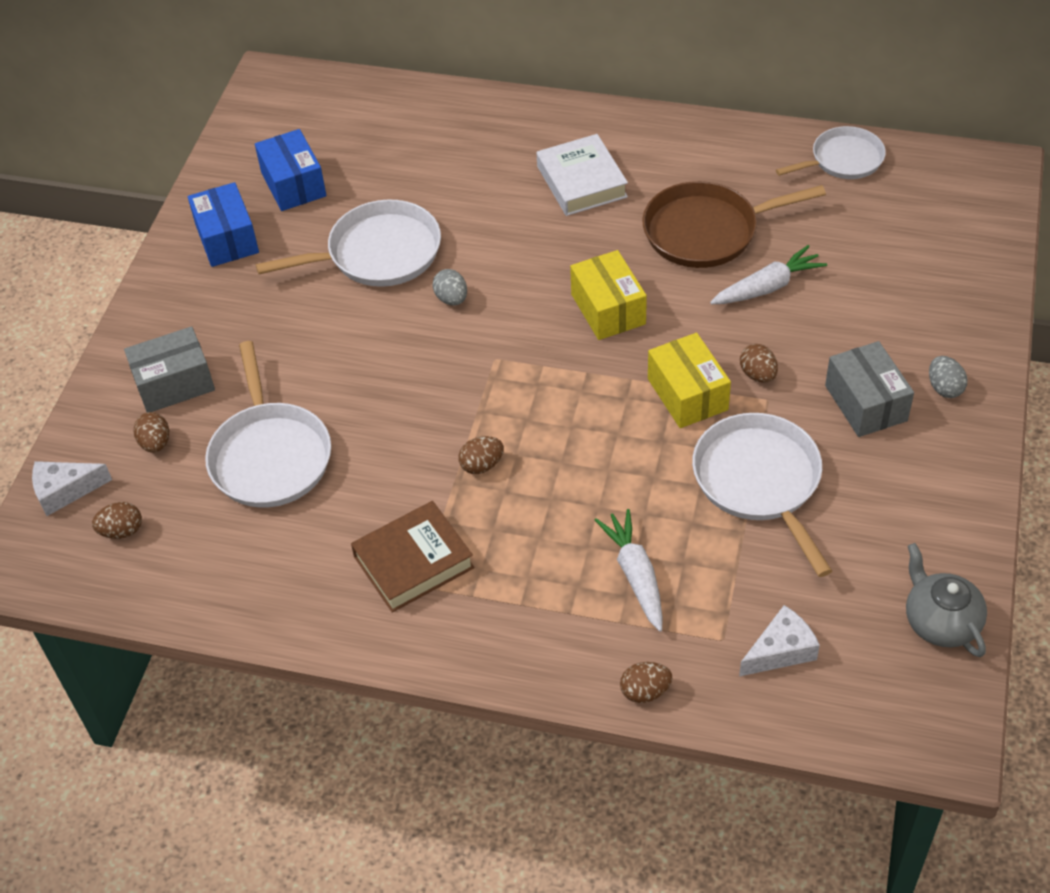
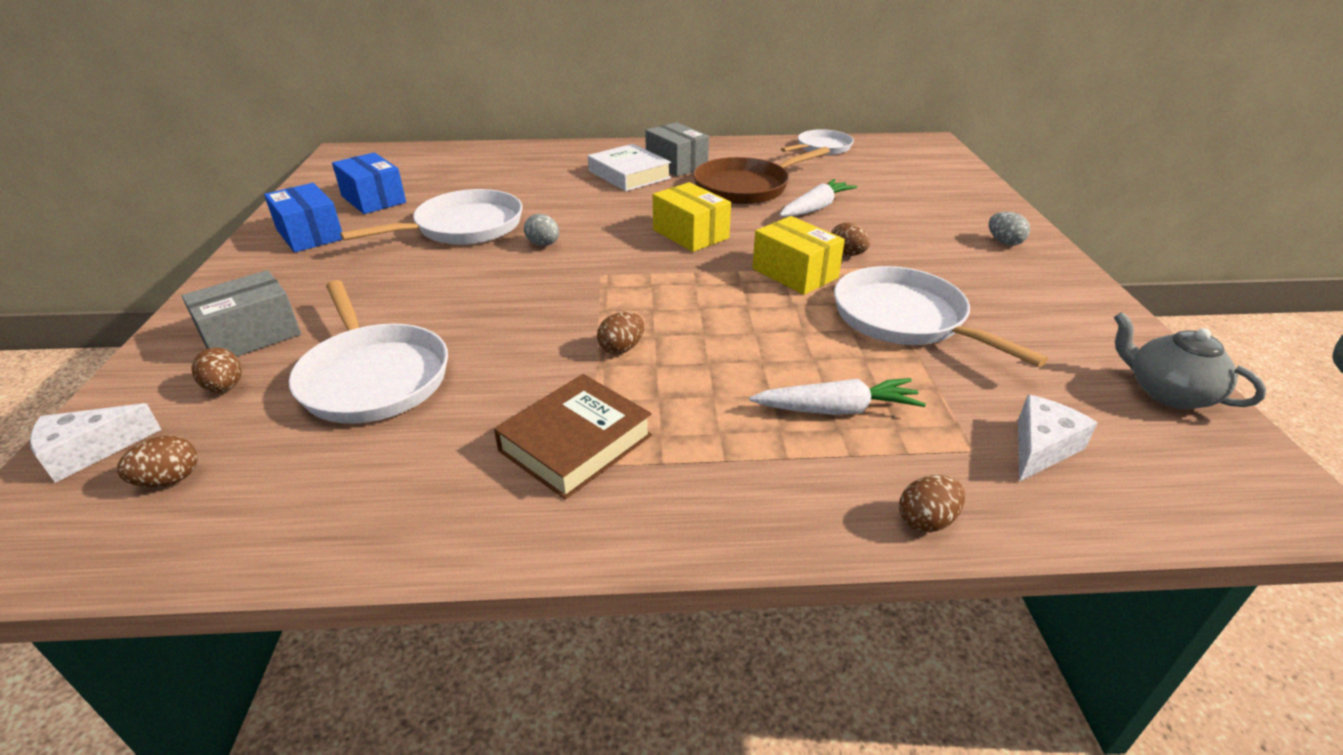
camera: 20 degrees left, 15 degrees down
white carrot [595,509,662,632] -> white carrot turned 120 degrees clockwise [749,378,926,415]
grey box [825,341,914,437] -> grey box moved to [645,122,709,177]

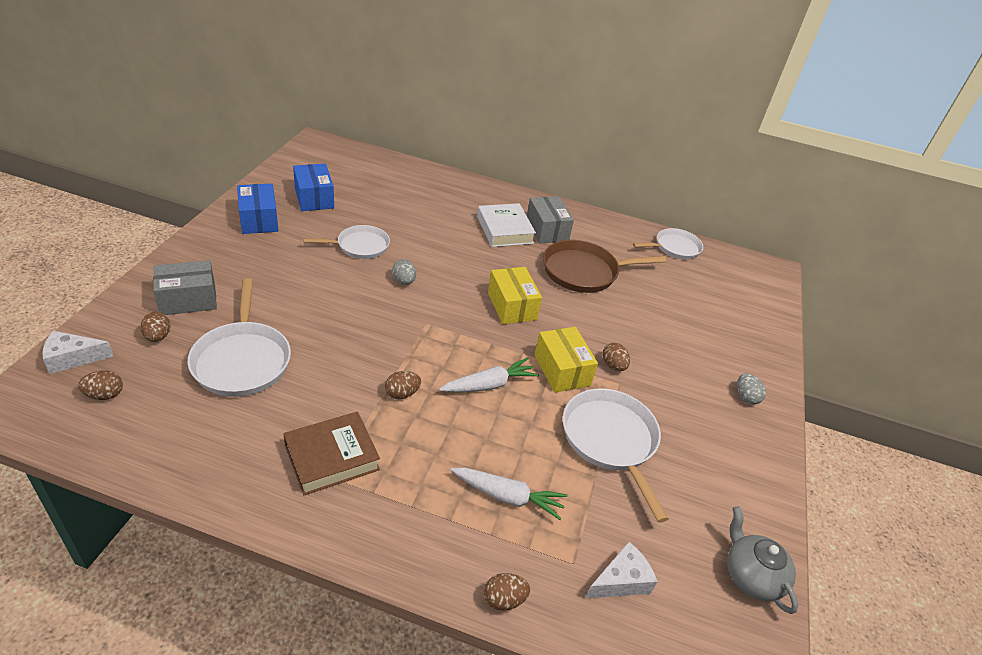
camera: 15 degrees right, 5 degrees up
white pan [340,189,522,245] -> white pan [303,225,390,259], size x0.65
white carrot [779,179,857,217] -> white carrot moved to [439,358,539,392]

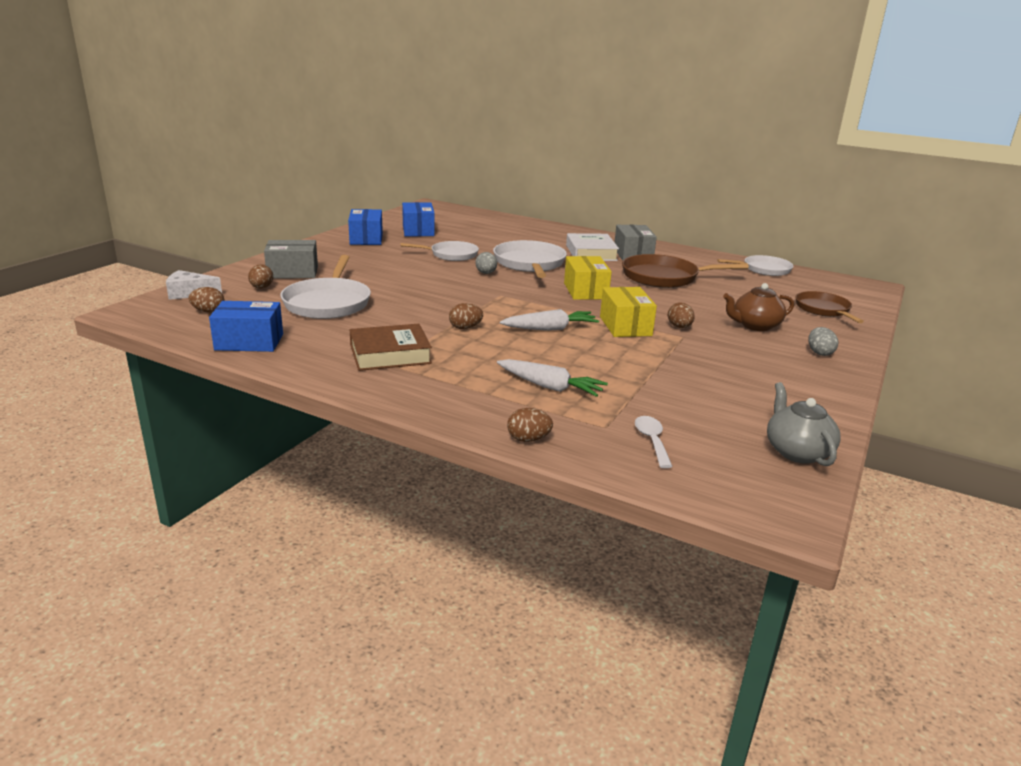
camera: 15 degrees right, 15 degrees down
white pan [563,388,669,523] -> white pan moved to [493,240,567,278]
white cheese [586,542,658,598] -> white spoon [635,416,673,468]
none -> blue box [209,301,283,352]
none -> brown teapot [723,283,794,331]
none -> brown pan [795,291,864,323]

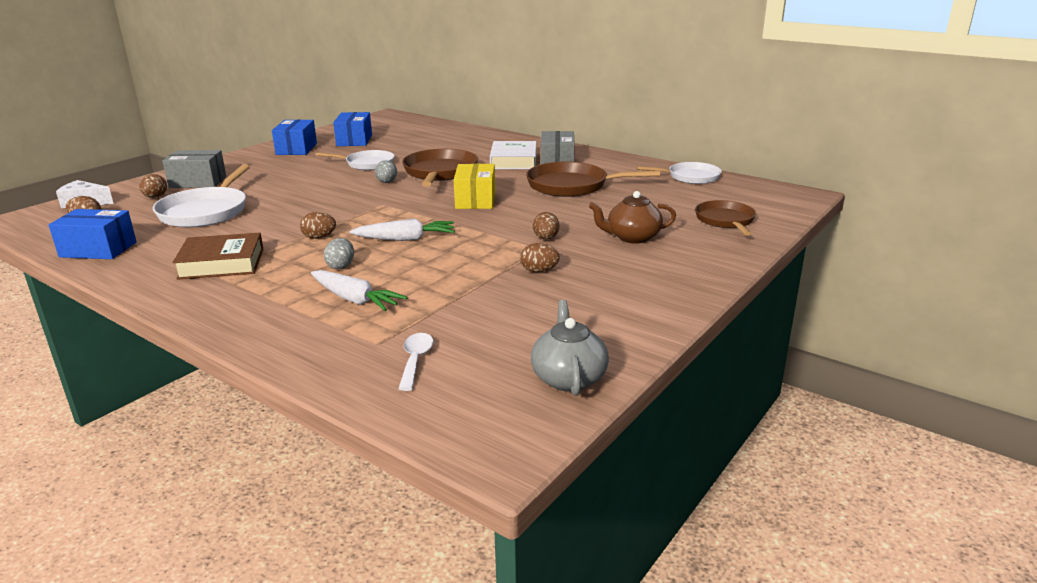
camera: 10 degrees right, 0 degrees up
white pan [493,240,567,278] -> brown pan [402,149,478,187]
brown egg [507,408,553,442] -> brown egg moved to [520,243,560,272]
yellow box [600,287,657,337] -> none
grey egg [809,327,838,356] -> grey egg moved to [324,238,354,269]

